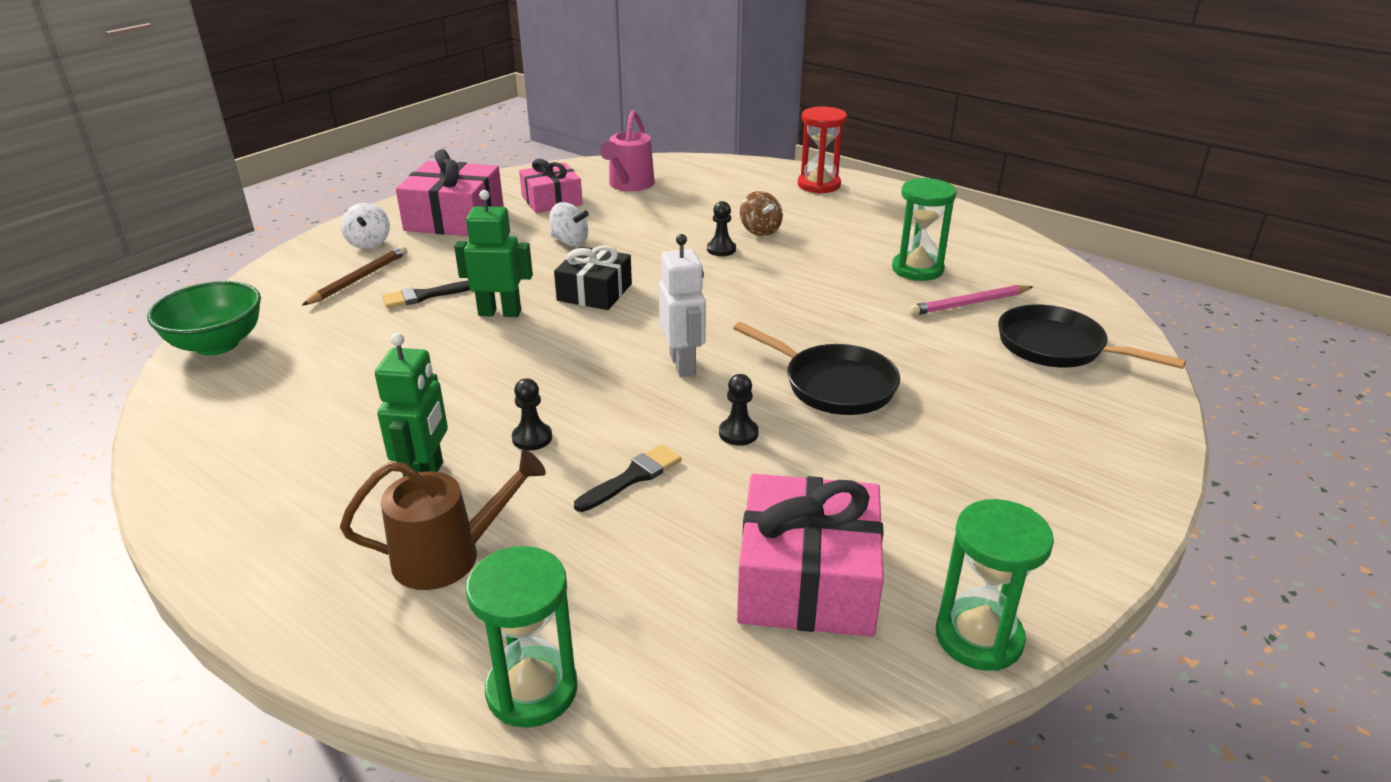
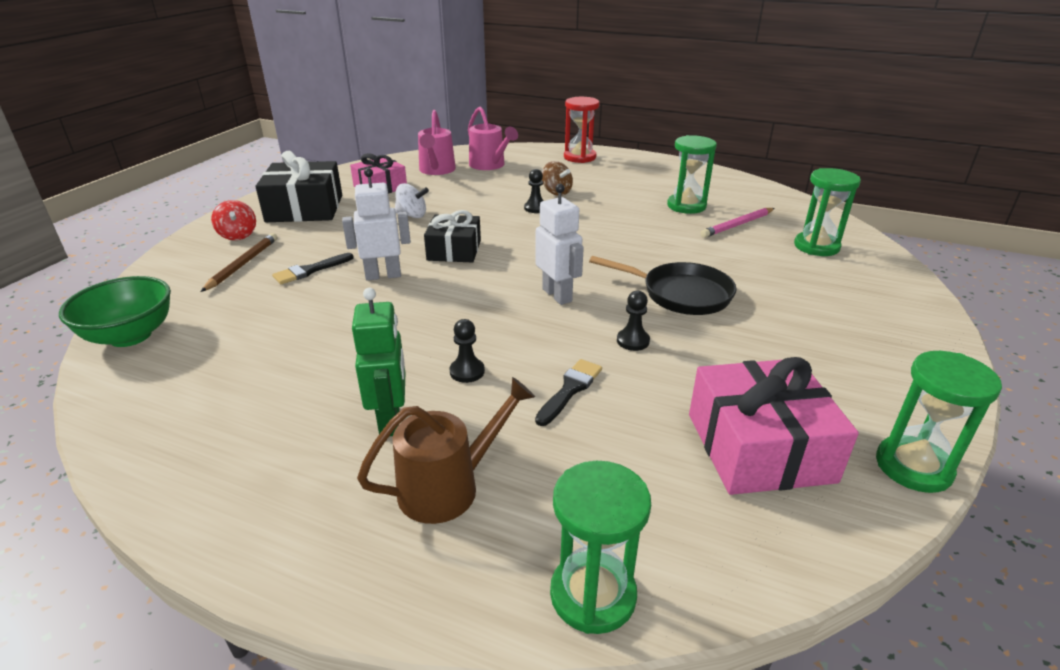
camera: 15 degrees left, 0 degrees up
white spinning top [341,203,390,249] -> red spinning top [211,200,256,240]
pink gift [396,149,504,236] -> black gift [255,151,342,222]
green robot [454,190,533,317] -> white robot [342,168,411,281]
black pan [998,304,1186,369] -> green hourglass [794,168,861,256]
none -> pink watering can [468,107,518,170]

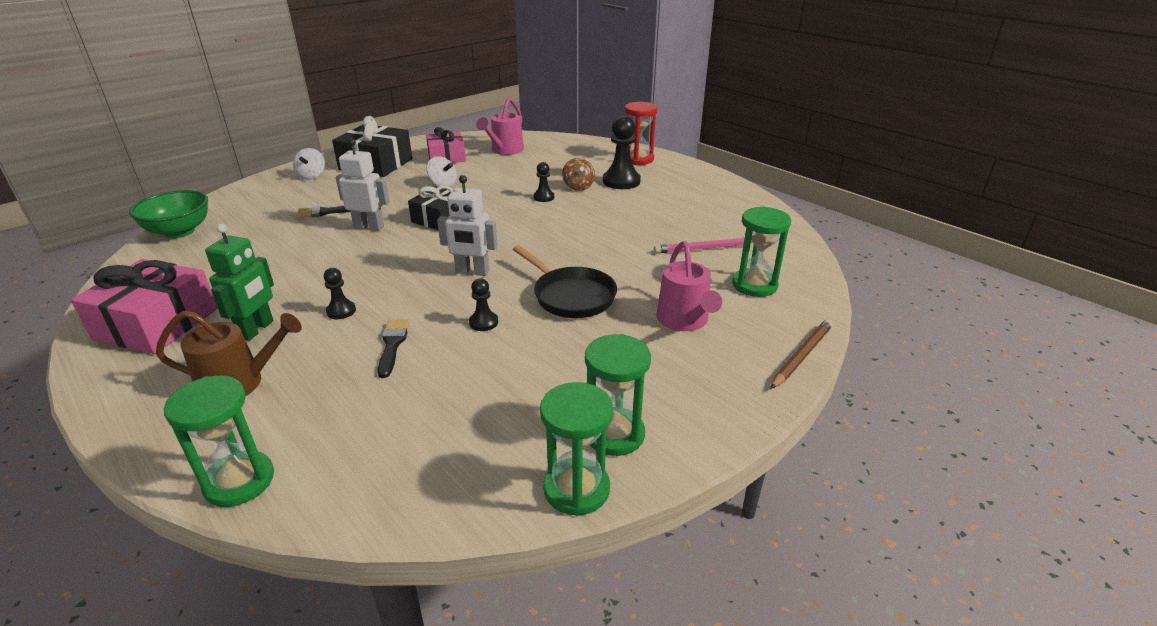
camera: 25 degrees right, 0 degrees up
brown pencil [201,233,277,292] -> brown pencil moved to [771,319,833,389]
red spinning top [211,200,256,240] -> white spinning top [293,148,325,180]
pink watering can [468,107,518,170] -> pink watering can moved to [656,241,722,331]
white robot [535,184,584,305] -> white robot turned 105 degrees clockwise [437,175,498,276]
black brush [535,359,602,426] -> black brush turned 60 degrees counterclockwise [378,319,409,378]
green hourglass [667,135,717,214] -> green hourglass moved to [585,334,651,456]
pink gift [689,357,859,495] -> pink gift moved to [71,259,218,354]
none -> black pawn [603,116,641,189]

